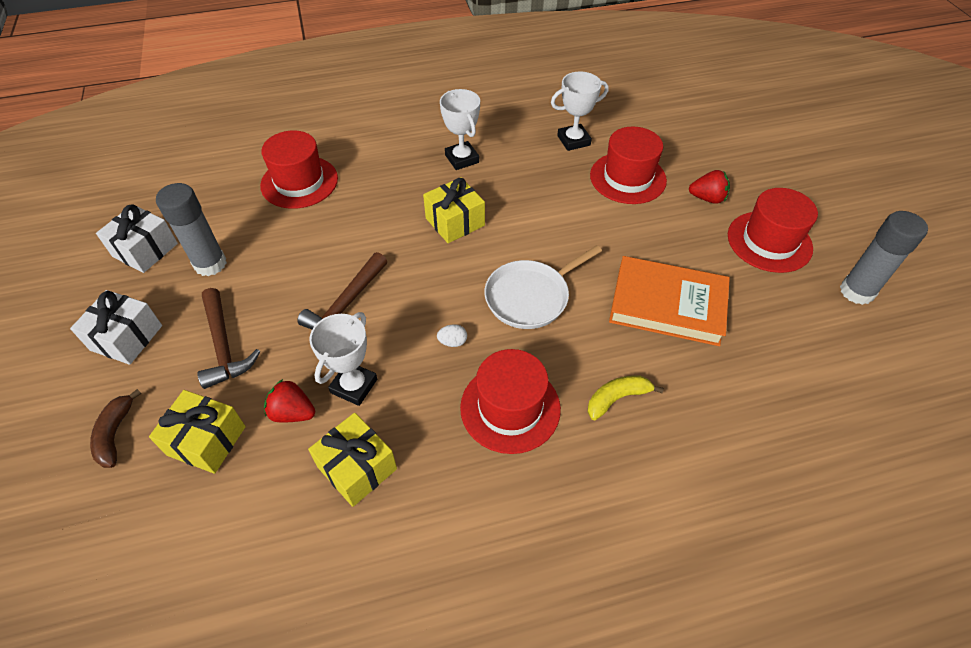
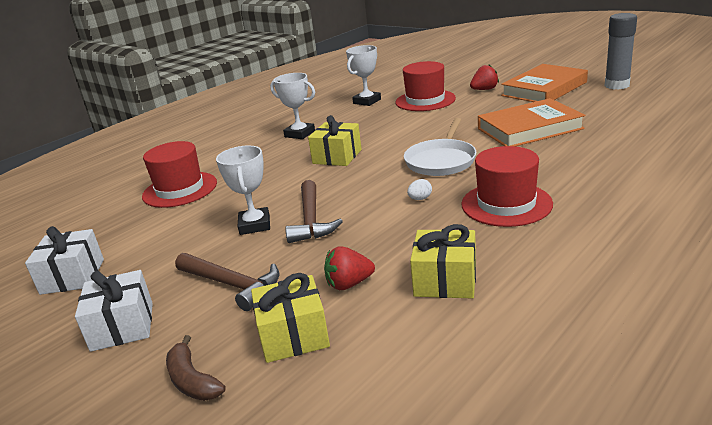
camera: 30 degrees left, 25 degrees down
grey glue stick [156,183,227,276] -> none
white trophy [309,312,377,406] -> white trophy moved to [216,146,270,235]
yellow banana [588,375,664,420] -> none
red hat [728,188,818,273] -> orange book [501,64,588,102]

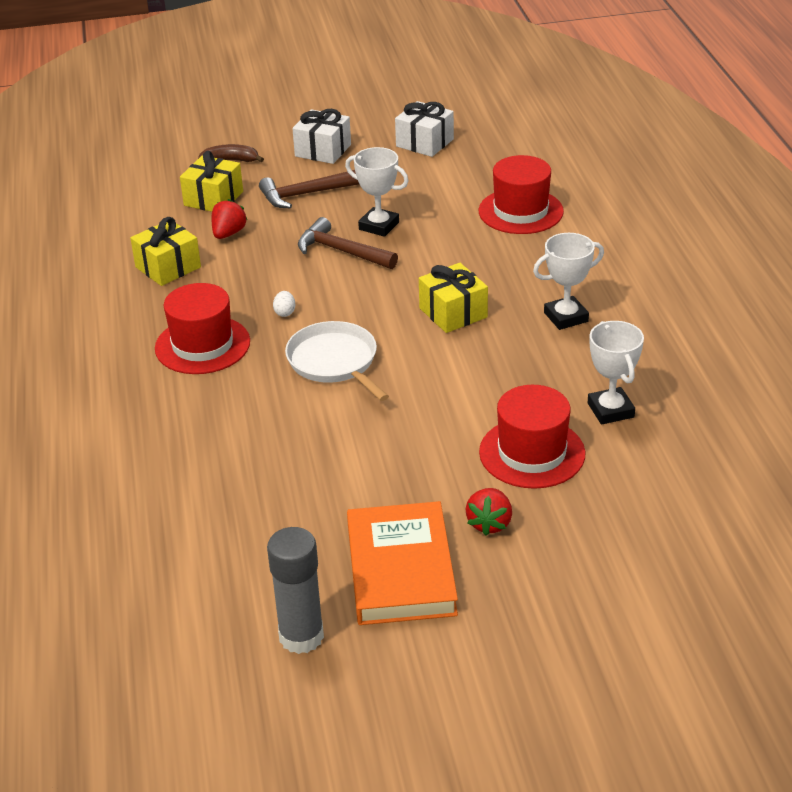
camera: 125 degrees right, 10 degrees up
orange book [478,98,585,146] -> none

